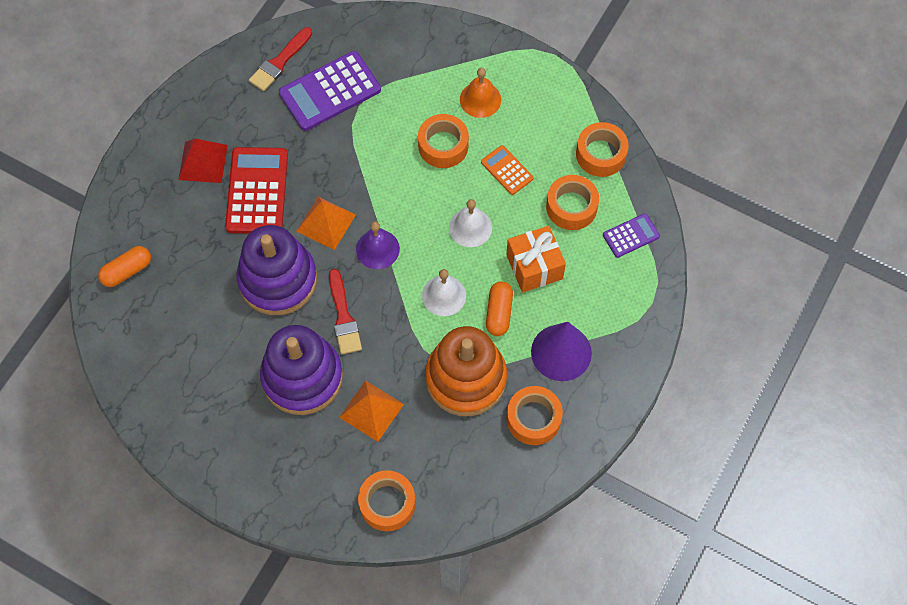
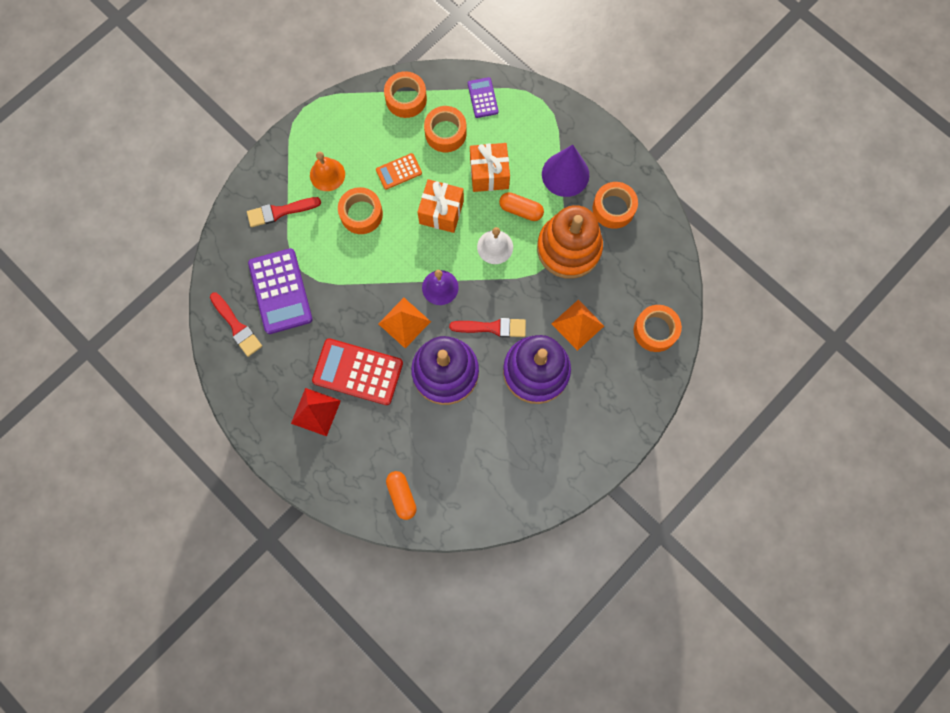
camera: 75 degrees left, 10 degrees up
white bell [449,199,492,247] -> orange gift [417,179,464,233]
none -> red brush [247,197,321,227]

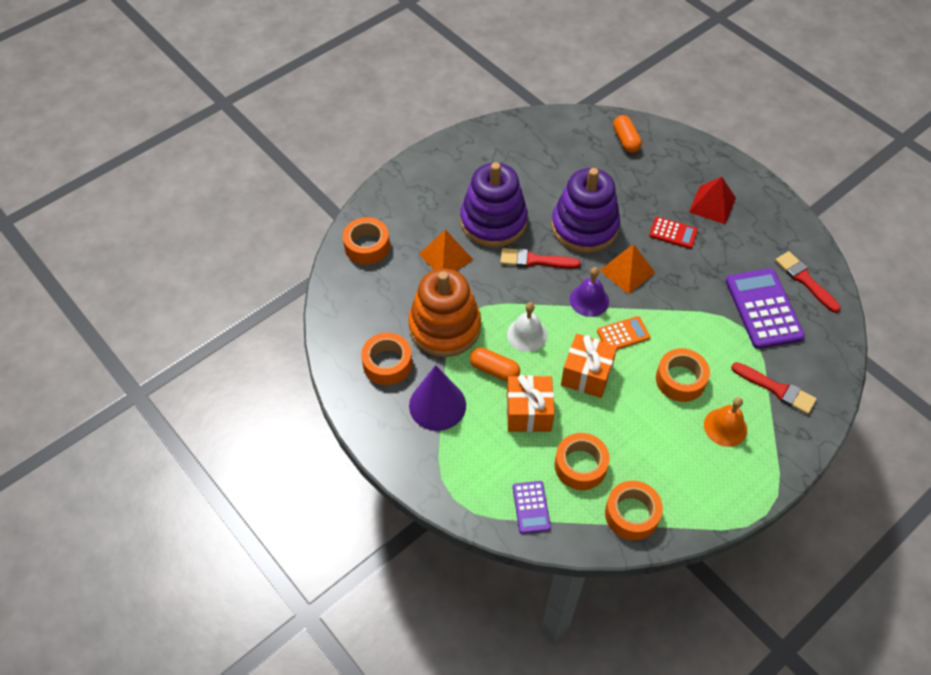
camera: 175 degrees left, 20 degrees down
red brush [247,197,321,227] -> red brush turned 45 degrees clockwise [731,362,817,414]
red calculator [312,338,403,405] -> red calculator [649,217,698,249], size x0.53
orange calculator [376,153,422,189] -> orange calculator moved to [597,316,650,350]

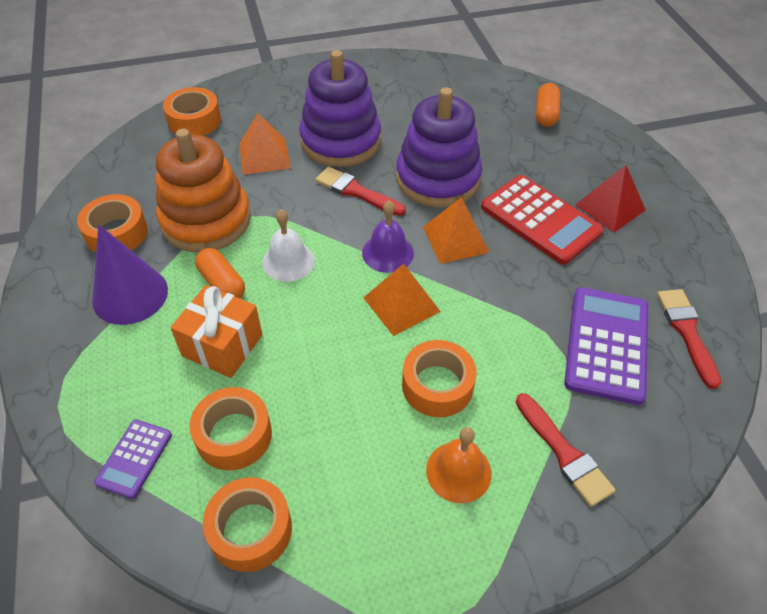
camera: 25 degrees right, 5 degrees down
orange gift [561,334,617,398] -> none
orange calculator [597,316,650,350] -> orange pyramid [363,264,441,336]
red calculator [649,217,698,249] -> red calculator [481,175,604,265], size x1.88

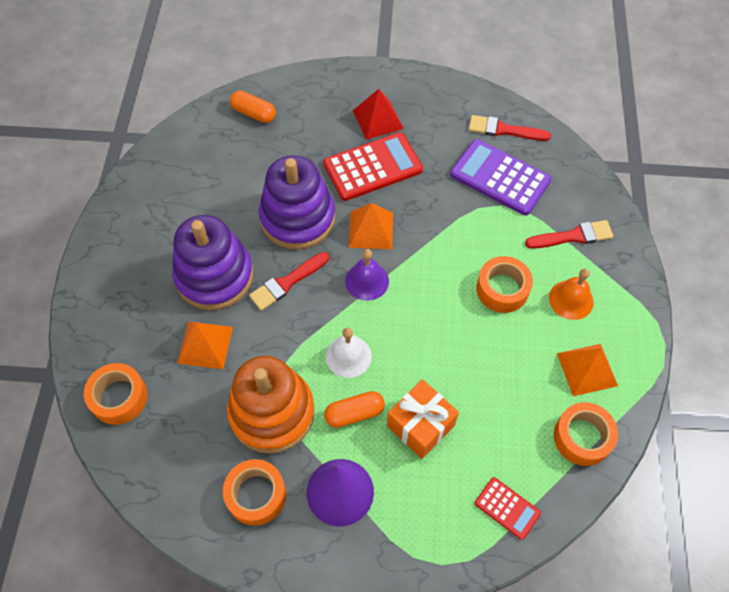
camera: 70 degrees left, 10 degrees up
purple calculator [94,420,172,499] -> red calculator [474,477,541,540]
orange tape [189,387,272,471] -> none
orange pyramid [363,264,441,336] -> orange pyramid moved to [557,344,618,396]

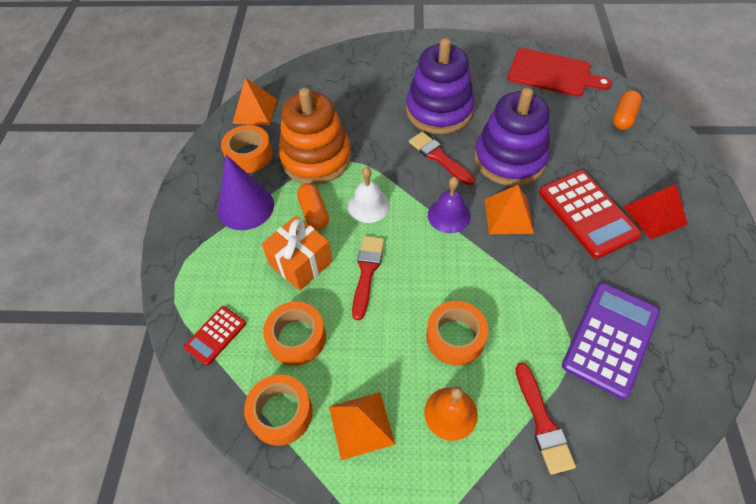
camera: 90 degrees right, 5 degrees down
orange tape [84,363,147,425] -> orange tape moved to [263,301,326,366]
orange pyramid [177,321,233,369] -> orange pyramid moved to [232,78,277,125]
red brush [469,115,551,141] -> red brush moved to [352,236,384,320]
none -> red cutting board [508,48,612,97]

